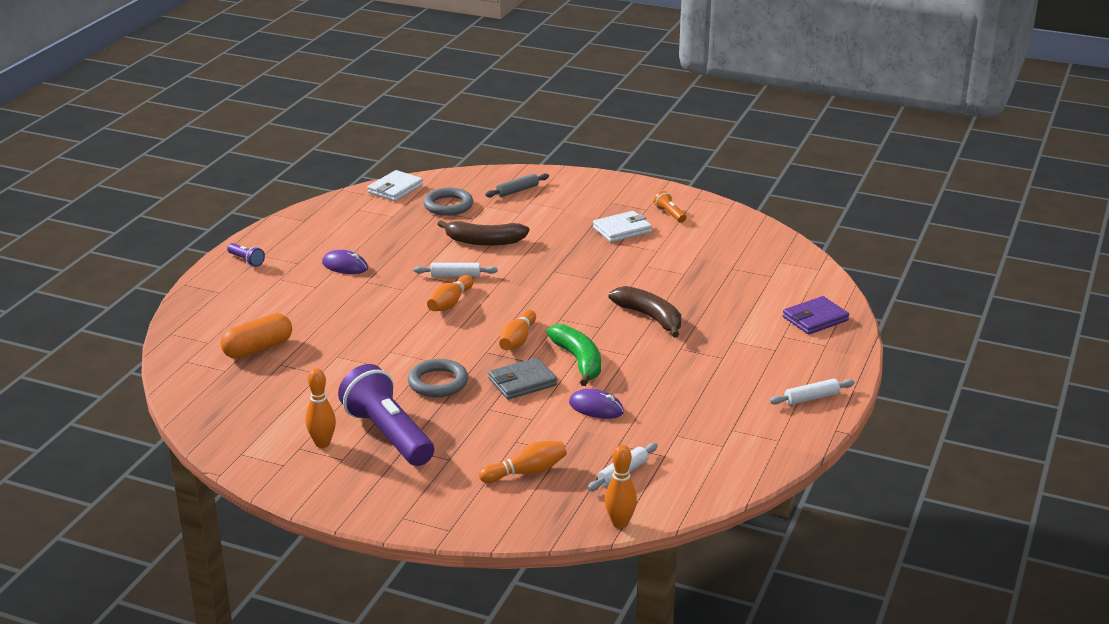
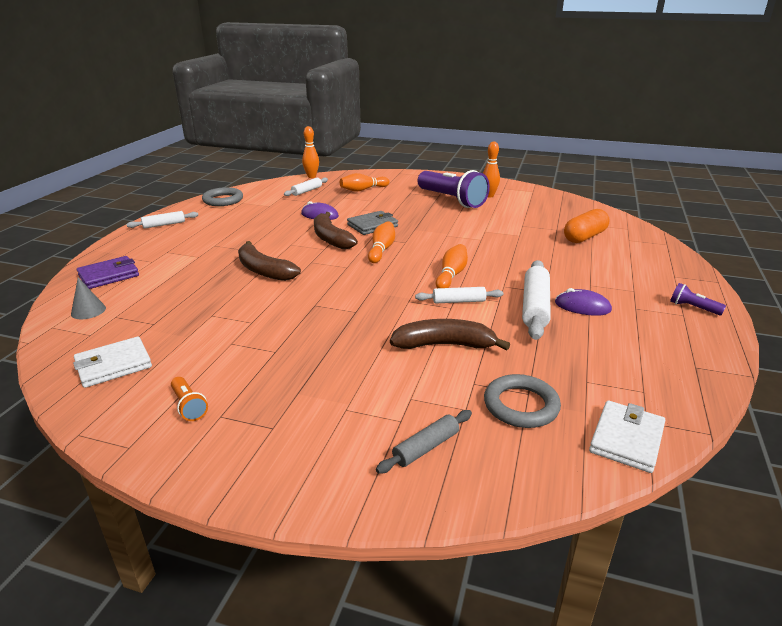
camera: 175 degrees right, 0 degrees up
grey ring [408,359,468,397] -> grey ring moved to [202,187,243,206]
green banana [546,324,601,386] -> brown banana [314,212,358,249]
white wallet [593,211,652,242] -> white wallet moved to [73,337,152,388]
none -> grey cone [71,277,106,319]
none -> white rolling pin [522,260,551,340]

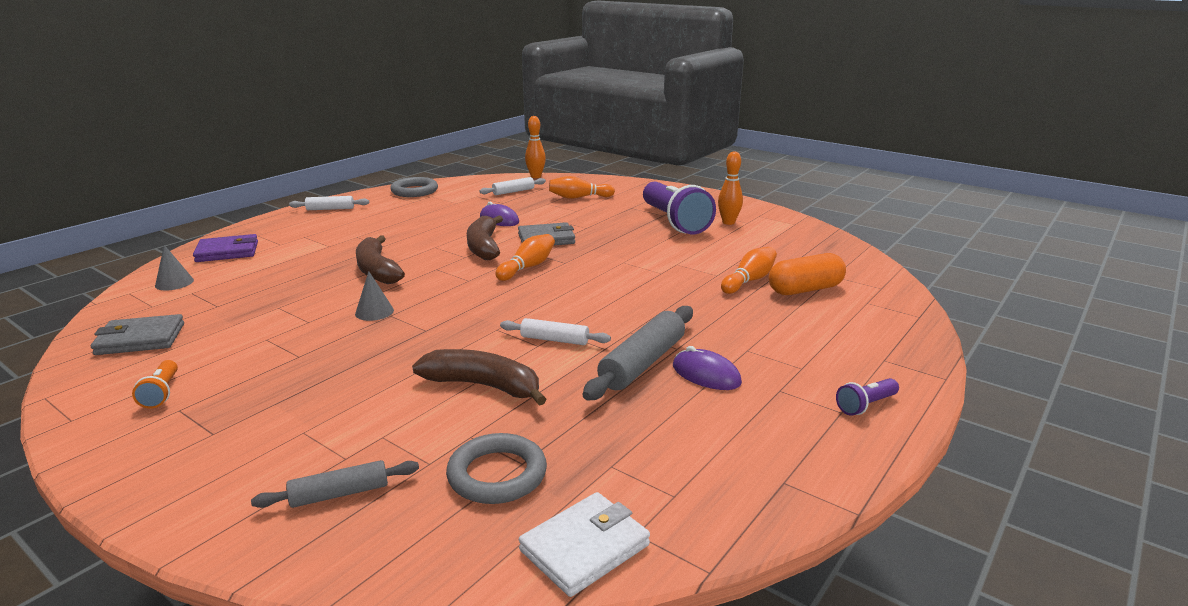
camera: 20 degrees right, 5 degrees down
white wallet [73,337,152,388] -> grey wallet [91,314,184,355]
orange bowling pin [436,244,468,288] -> orange bowling pin moved to [721,247,777,294]
white rolling pin [522,260,551,340] -> grey rolling pin [583,306,693,400]
purple flashlight [670,283,726,315] -> purple flashlight turned 90 degrees counterclockwise [836,378,899,416]
none -> grey cone [355,271,394,321]

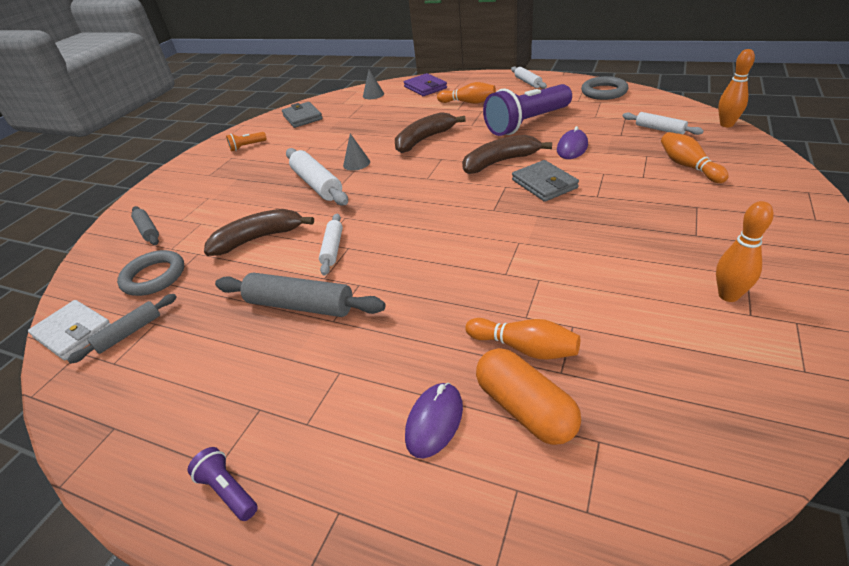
camera: 80 degrees right, 15 degrees up
brown banana [412,349,546,406] -> brown banana turned 120 degrees counterclockwise [204,209,314,256]
orange bowling pin [495,234,555,281] -> orange bowling pin moved to [437,82,496,104]
purple flashlight [643,182,716,234] -> purple flashlight moved to [483,84,572,136]
purple mouse [673,346,742,390] -> purple mouse moved to [405,383,463,459]
none -> grey rolling pin [67,294,177,364]
none -> white rolling pin [286,148,348,205]

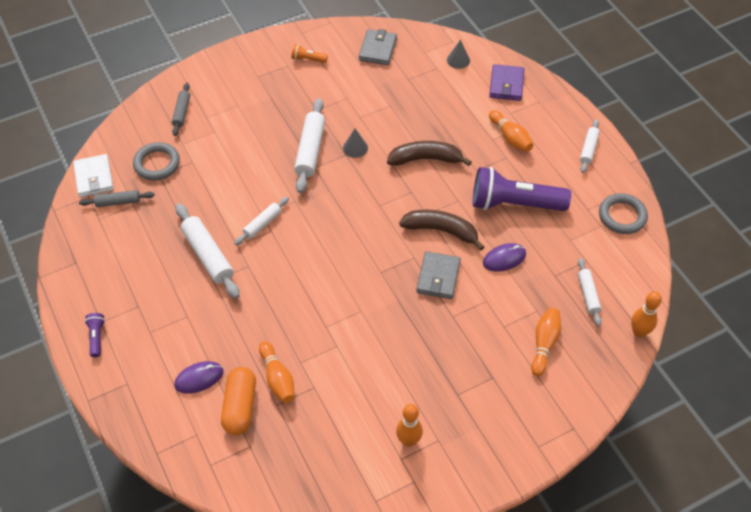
camera: 35 degrees right, 15 degrees up
brown banana [204,209,314,256] -> none
grey rolling pin [215,273,386,317] -> white rolling pin [175,203,240,299]

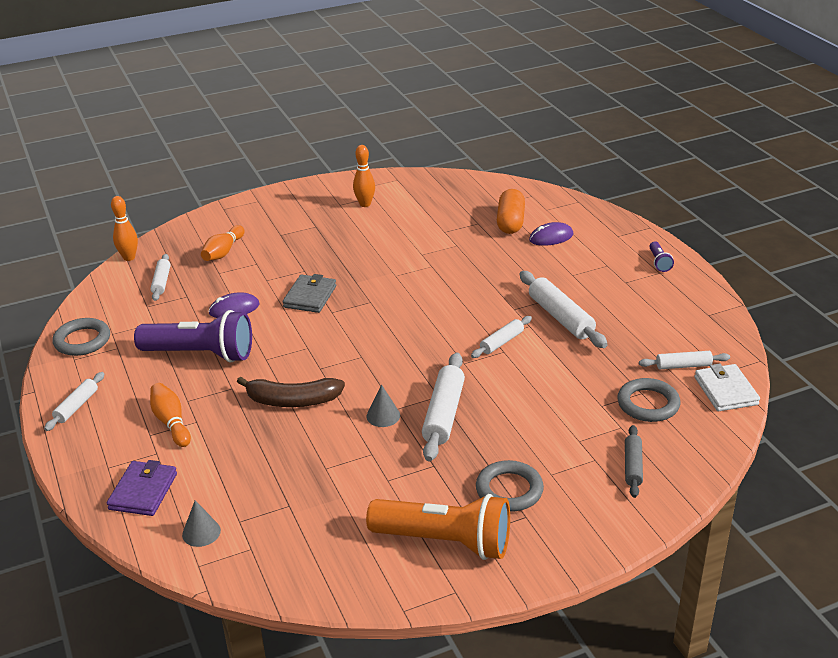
camera: 175 degrees left, 20 degrees down
grey rolling pin [79,190,154,207] -> white rolling pin [639,351,730,369]
orange bowling pin [259,341,294,403] -> none
orange flashlight [291,44,328,63] -> orange flashlight [366,494,510,560], size x2.39
grey wallet [359,29,397,65] -> none
brown banana [399,210,484,251] -> none
none -> grey ring [476,460,544,512]

